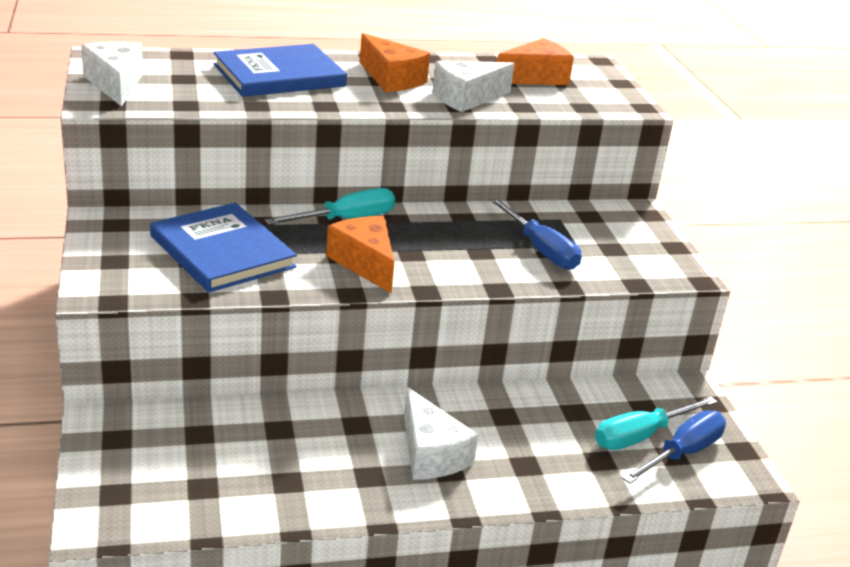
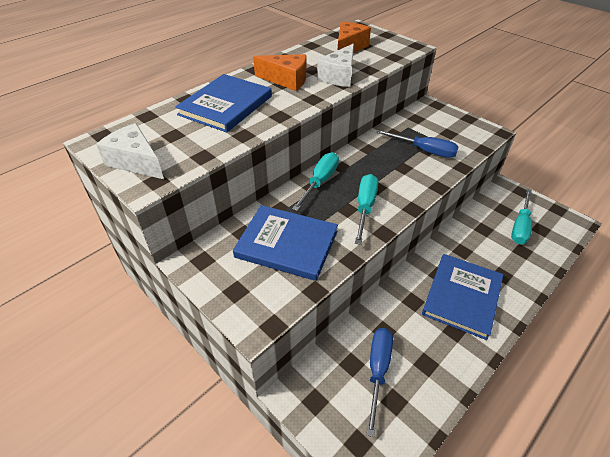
camera: 30 degrees left, 15 degrees up
orange cheese [326,216,394,294] -> turquoise screwdriver [355,174,378,245]
white cheese [404,387,478,480] -> blue book [422,254,504,340]
blue screwdriver [622,410,726,484] -> blue screwdriver moved to [366,328,393,437]

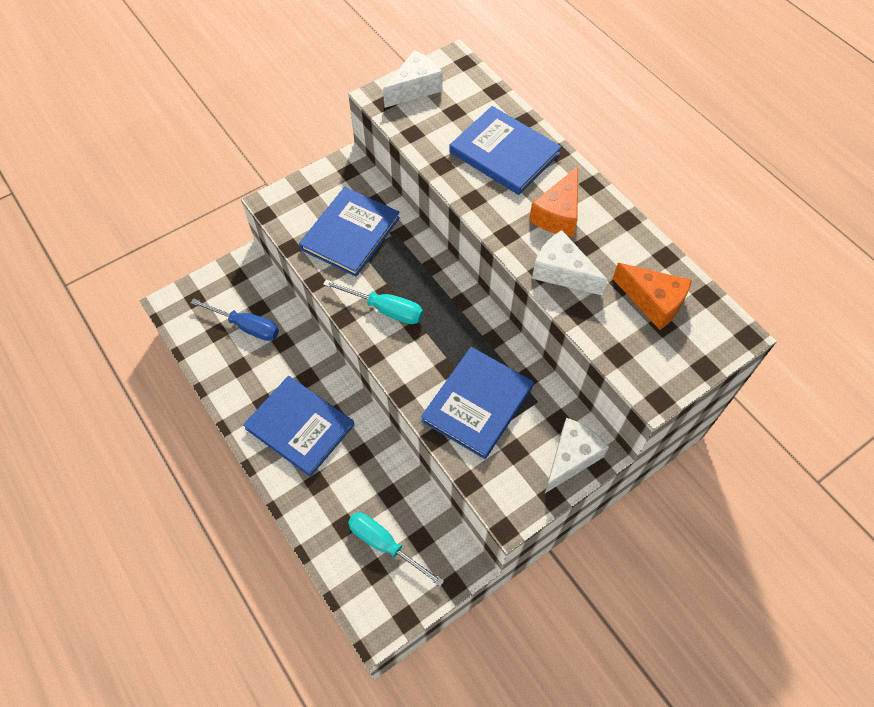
camera: 100 degrees right, 15 degrees up
turquoise screwdriver [292,152,339,211] -> none
blue screwdriver [376,130,458,158] -> blue book [421,347,534,459]
none -> white cheese [545,418,609,493]

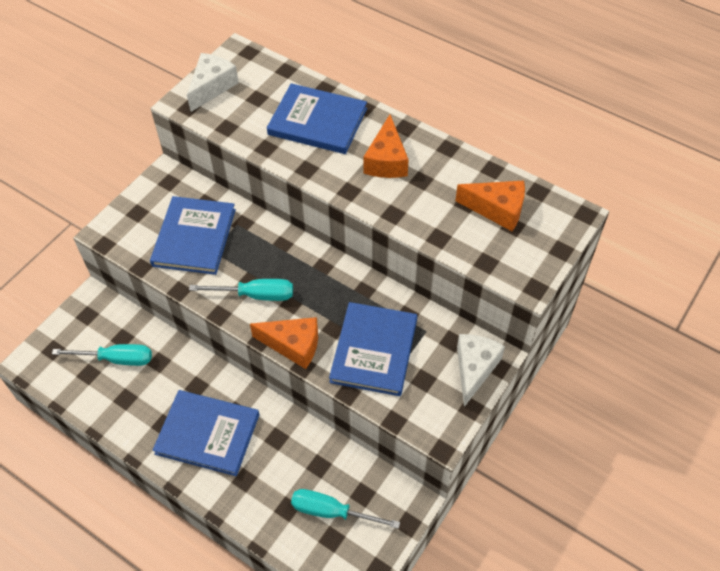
camera: 20 degrees left, 5 degrees down
blue screwdriver [191,298,279,341] -> turquoise screwdriver [52,344,152,366]
white cheese [532,230,608,296] -> none
none -> orange cheese [250,317,318,369]

